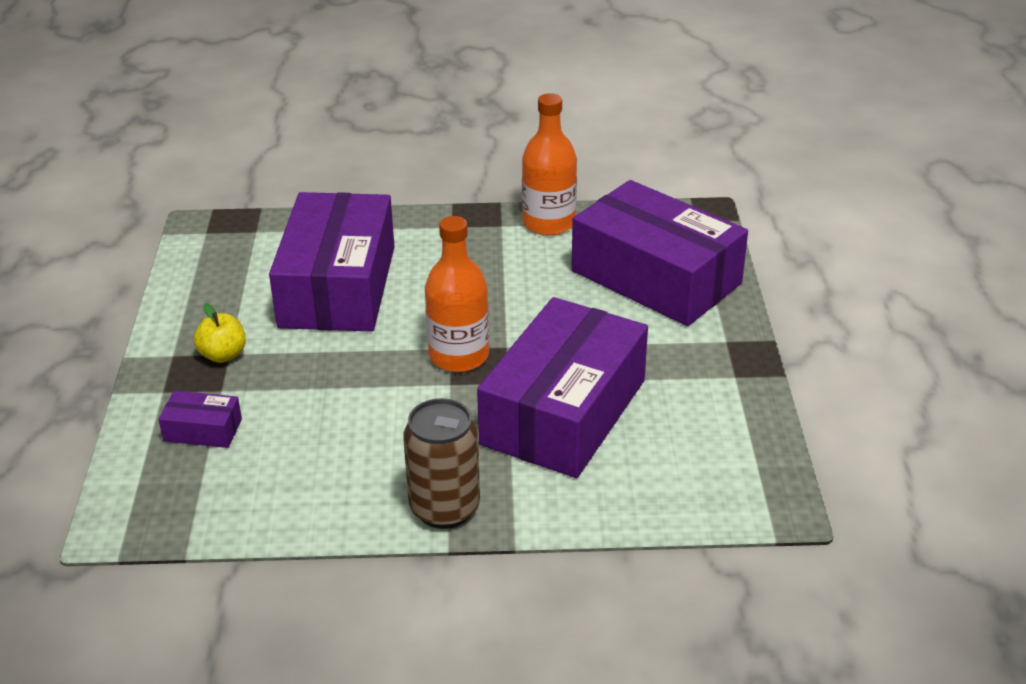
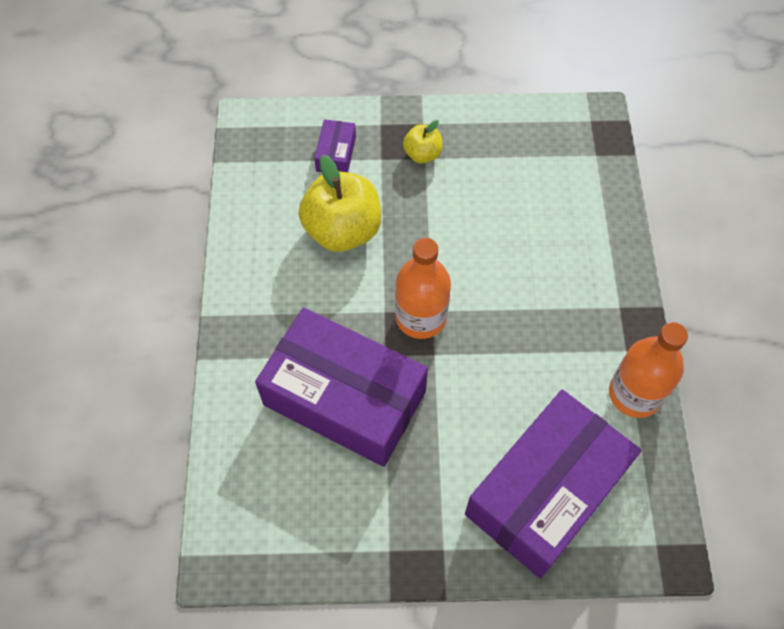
camera: 90 degrees right, 25 degrees up
purple box [269,192,395,332] -> none
brown can [403,398,480,529] -> none
none -> yellow apple [299,155,381,252]

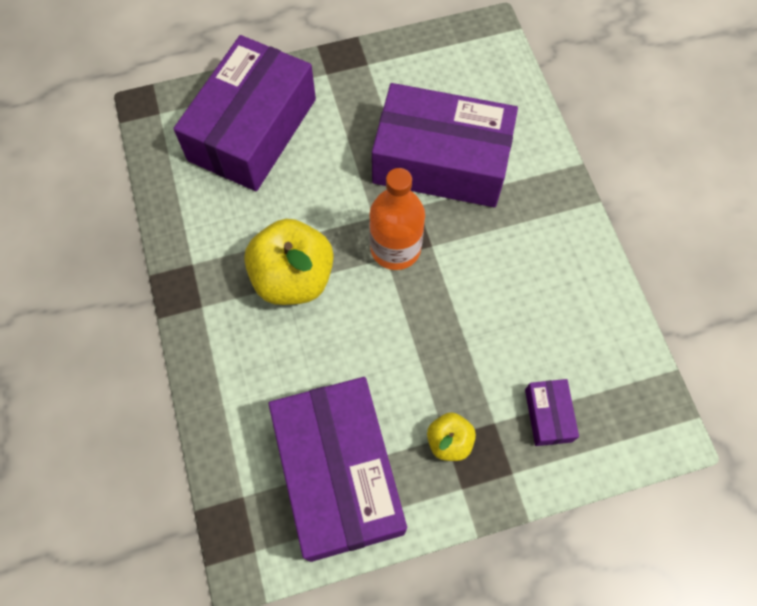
camera: 165 degrees right, 5 degrees up
yellow apple [299,155,381,252] -> yellow apple moved to [244,219,334,305]
orange bottle [609,322,688,418] -> none
none -> purple box [269,377,407,562]

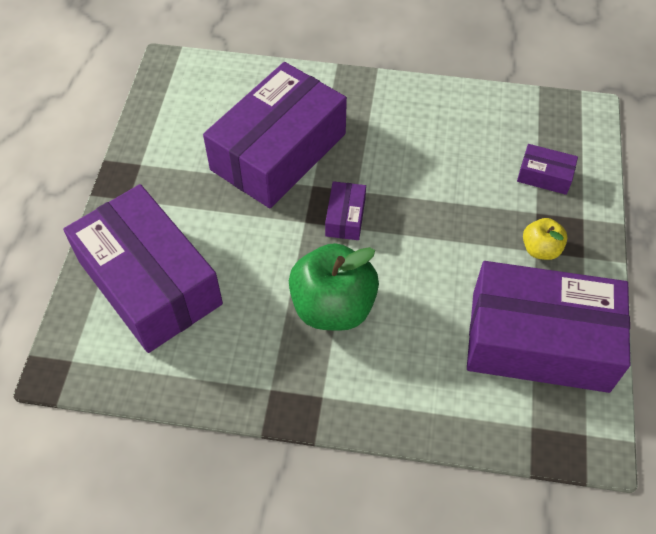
camera: 65 degrees left, 10 degrees down
yellow apple [244,219,334,305] -> green apple [289,243,379,331]
orange bottle [369,168,425,270] -> purple box [325,181,366,240]

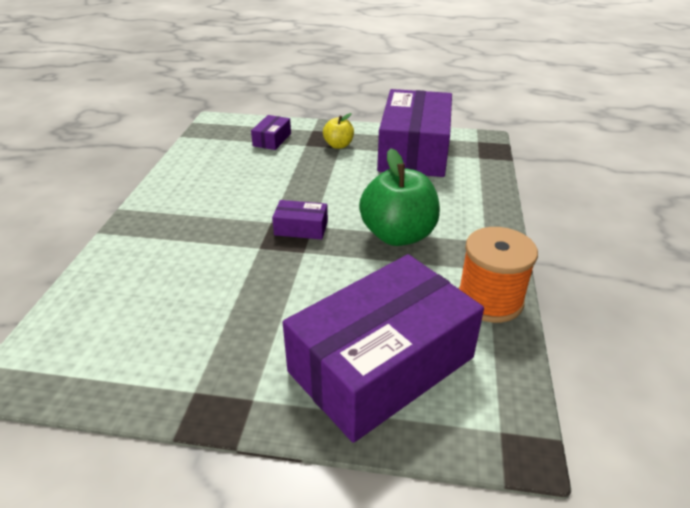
camera: 90 degrees left, 20 degrees down
purple box [203,62,347,208] -> none
none -> orange spool [458,227,538,323]

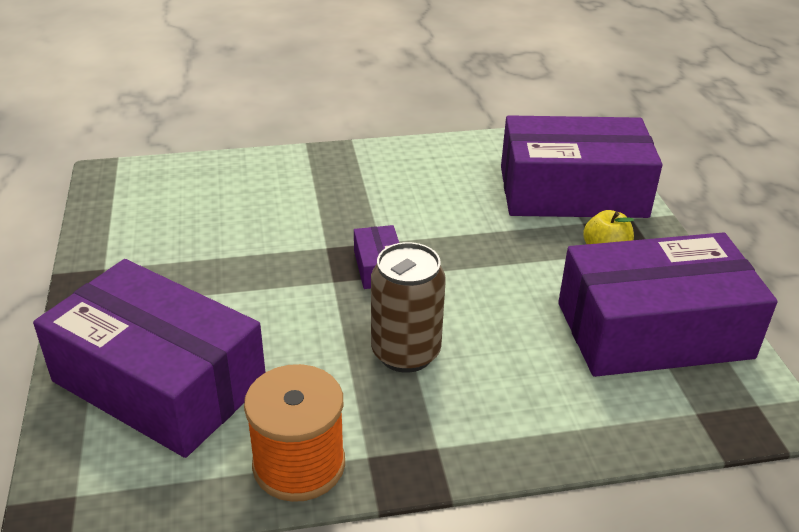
camera: 70 degrees right, 0 degrees up
purple box [251,115,291,150] -> purple box [501,115,662,218], size x2.45
green apple [359,148,440,246] -> brown can [371,242,446,373]

